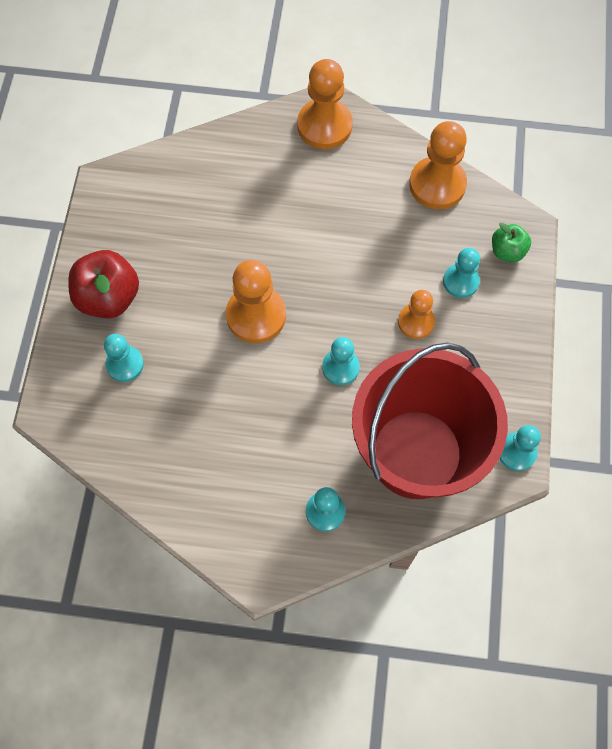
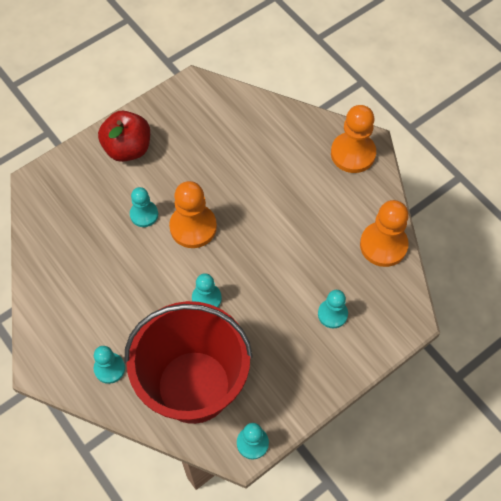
camera: 45 degrees right, 5 degrees down
turquoise pawn [104,334,144,382] -> turquoise pawn moved to [130,187,158,227]
orange pawn [398,290,435,339] -> none
green apple [492,222,531,262] -> none

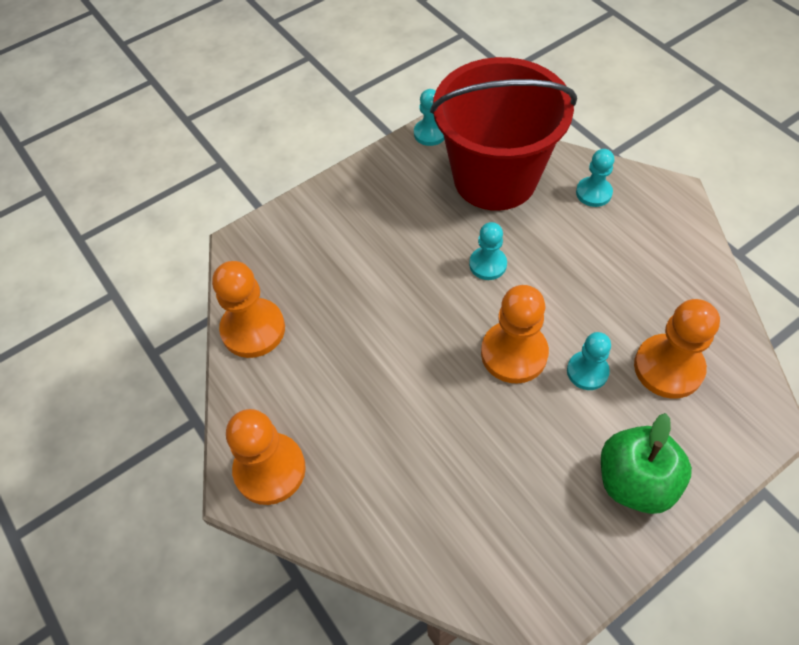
camera: 175 degrees left, 5 degrees down
red apple [98,111,150,162] -> green apple [601,413,692,514]
turquoise pawn [318,290,348,328] -> none
none -> orange pawn [634,299,720,399]

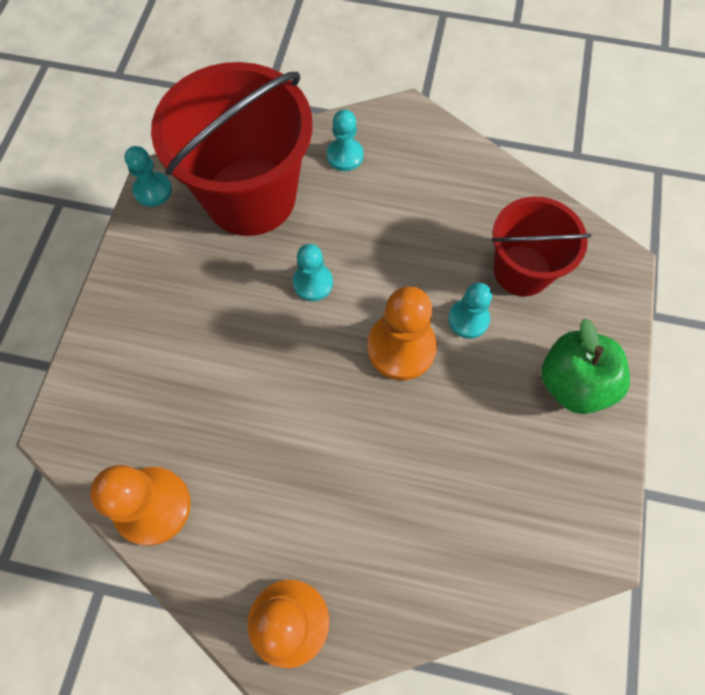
camera: 45 degrees left, 10 degrees up
orange pawn [634,299,720,399] -> red bucket [491,197,592,296]

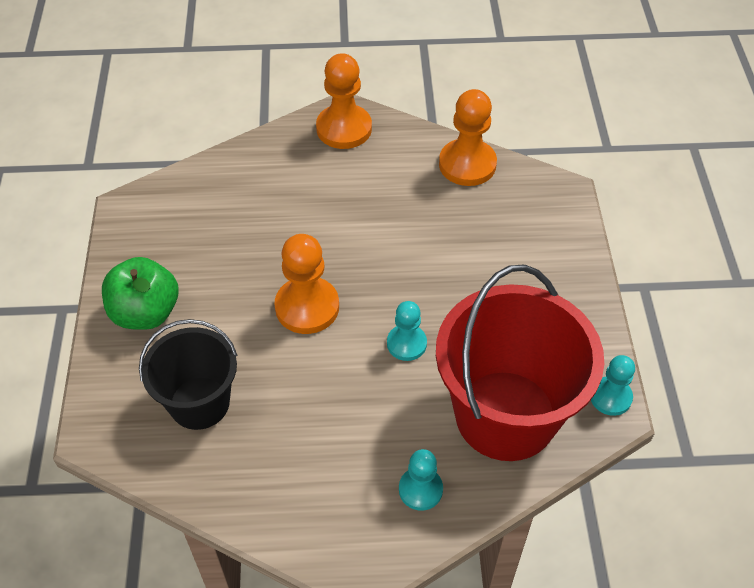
camera: 165 degrees right, 15 degrees down
turquoise pawn [448,283,492,339] -> none
red bucket [491,197,592,296] -> black bucket [139,319,237,430]

